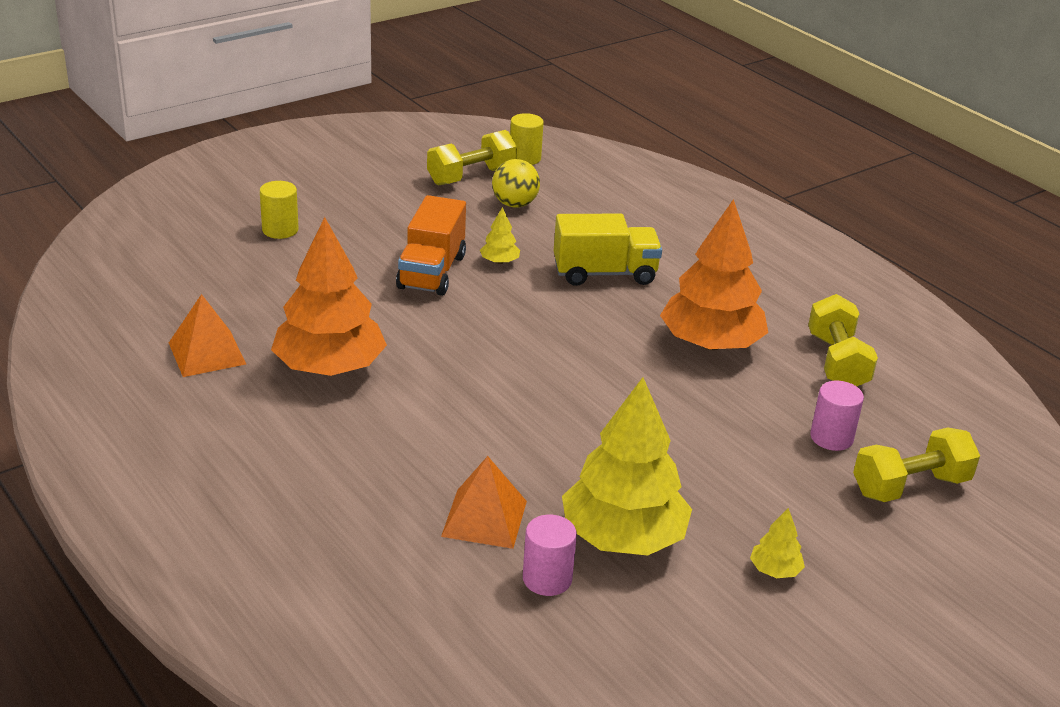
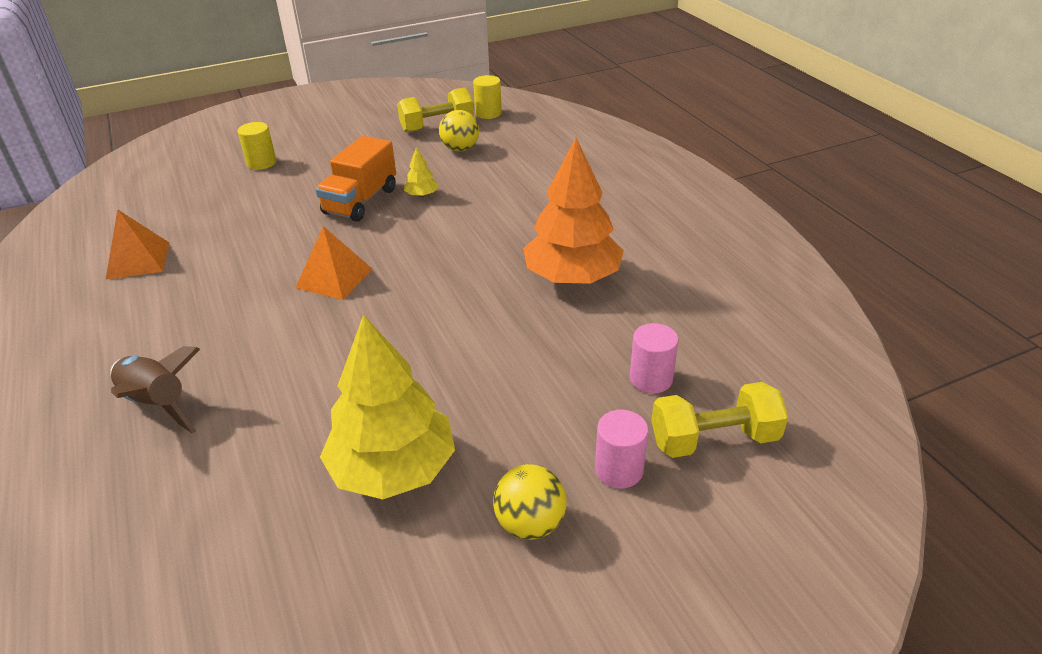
camera: 15 degrees right, 5 degrees up
orange tree [271,217,387,376] -> none
orange pyramid [441,456,527,549] -> orange pyramid moved to [295,226,372,300]
pink cylinder [523,515,577,596] -> pink cylinder moved to [595,410,648,489]
yellow truck [554,214,662,286] -> none
yellow tree [750,508,805,578] -> yellow ball [493,464,567,540]
yellow dumbbell [808,294,878,386] -> none
none -> brown rocket [110,346,200,434]

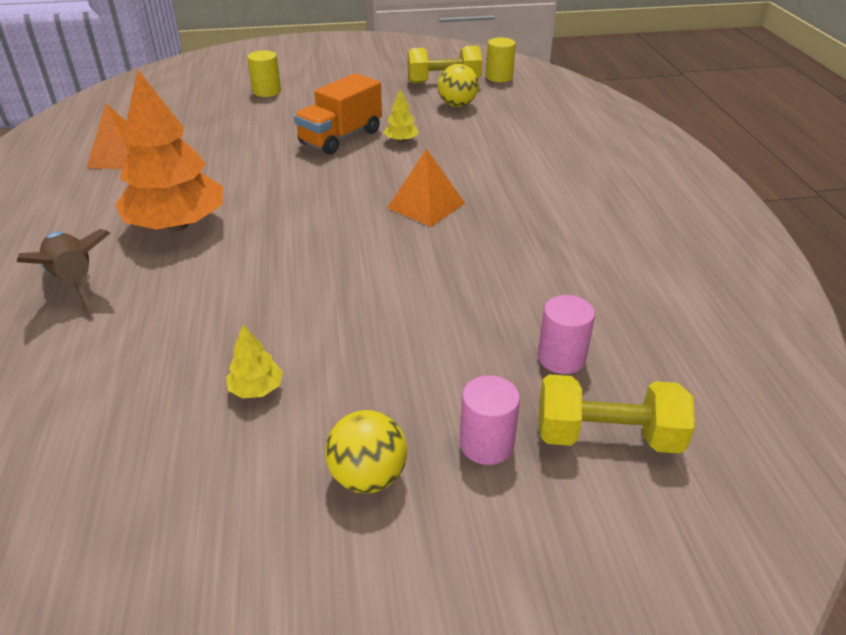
camera: 15 degrees right, 0 degrees up
orange pyramid [295,226,372,300] -> orange pyramid moved to [387,148,465,227]
yellow tree [320,315,455,499] -> yellow tree [226,324,283,399], size x0.41
orange tree [523,138,624,284] -> orange tree moved to [115,70,223,231]

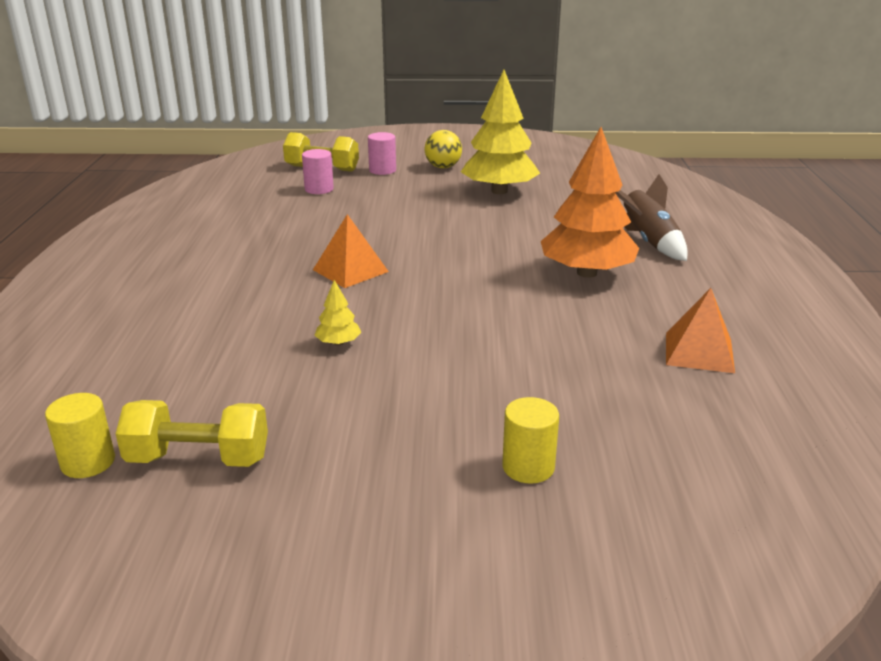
camera: 170 degrees left, 10 degrees down
yellow tree [226,324,283,399] -> yellow tree [461,70,540,194], size x2.44
orange truck [294,73,382,155] -> none
yellow ball [438,64,479,107] -> none

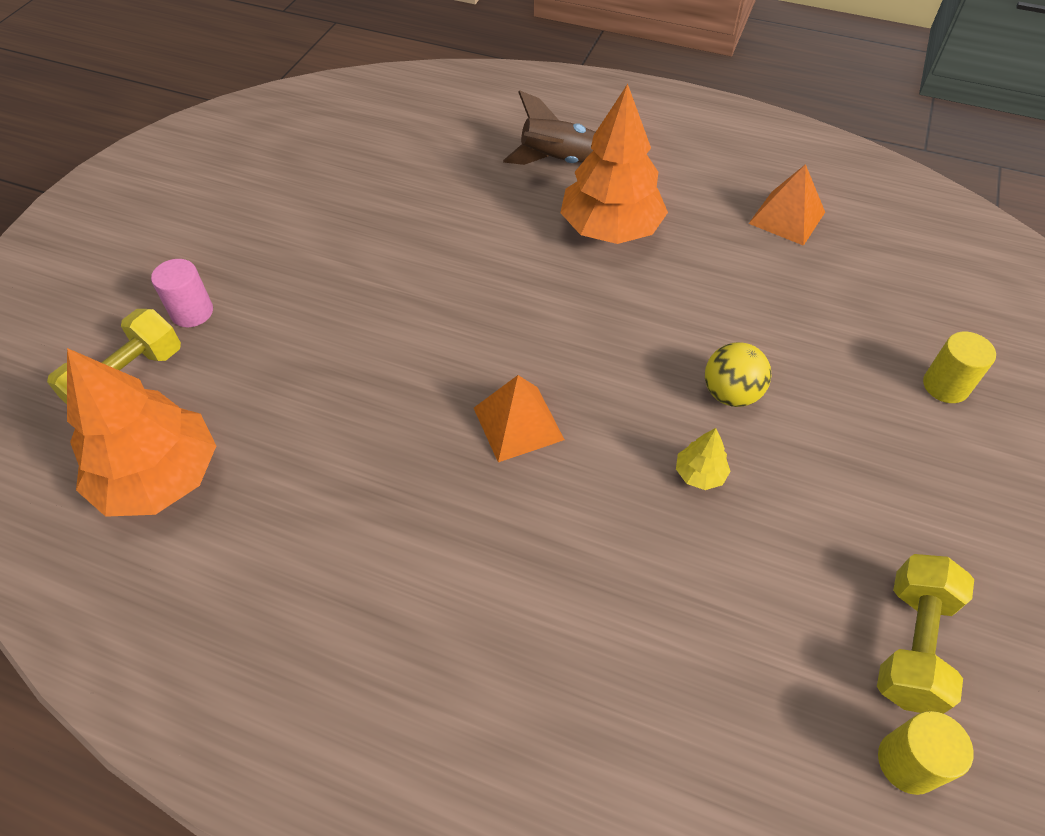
camera: 70 degrees left, 25 degrees up
pink cylinder [302,149,334,194] -> none
yellow ball [425,130,462,168] -> yellow ball moved to [705,342,771,407]
yellow tree [461,70,540,194] -> none
none -> orange tree [67,348,216,517]

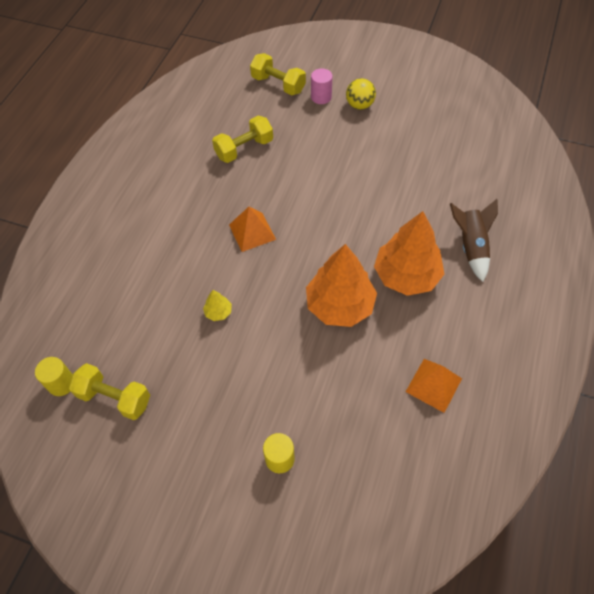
camera: 90 degrees right, 5 degrees up
orange tree [67,348,216,517] -> orange tree moved to [306,244,377,327]
yellow ball [705,342,771,407] -> yellow ball moved to [346,78,376,110]
none -> yellow dumbbell [212,116,273,163]

